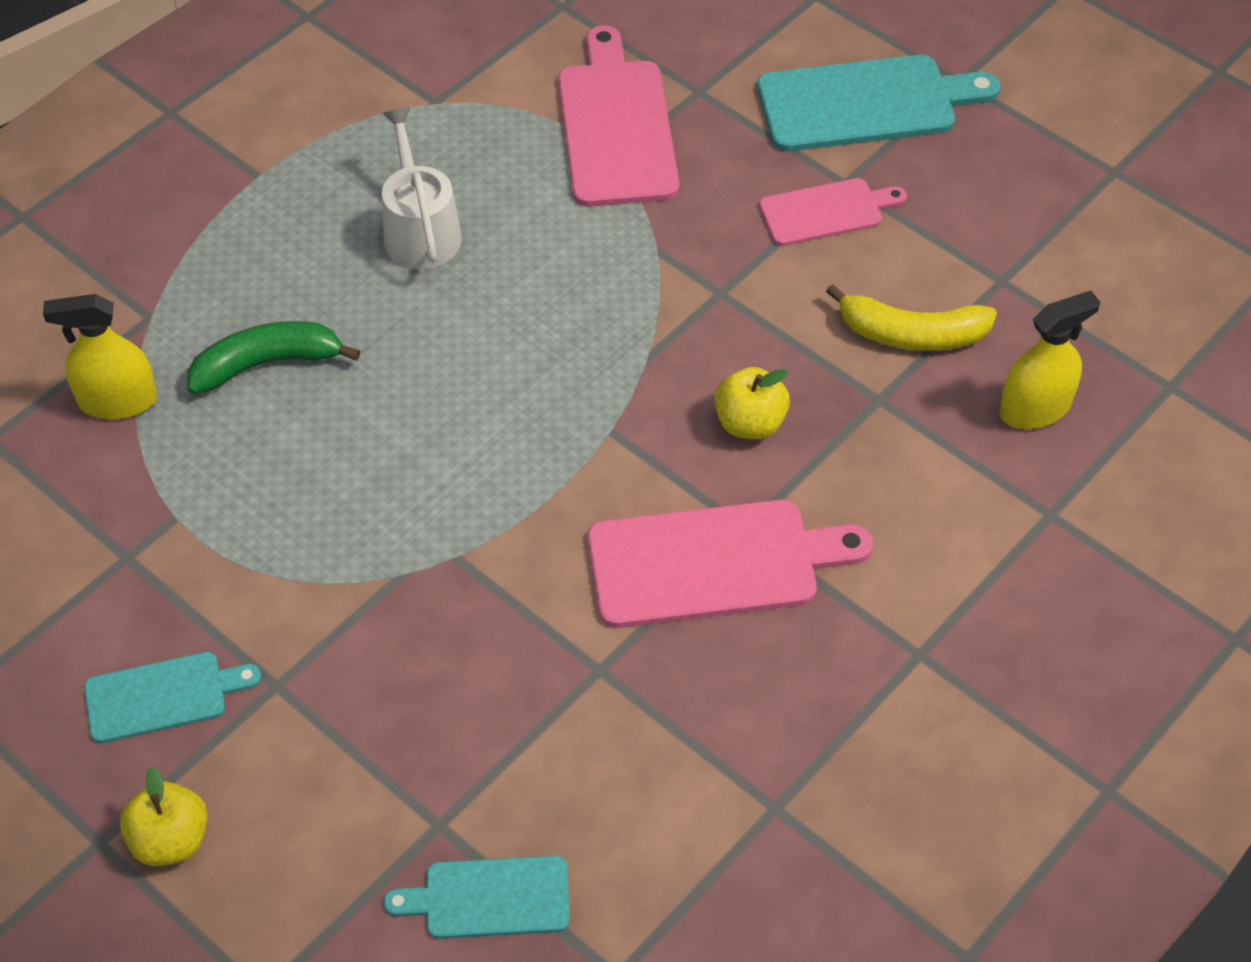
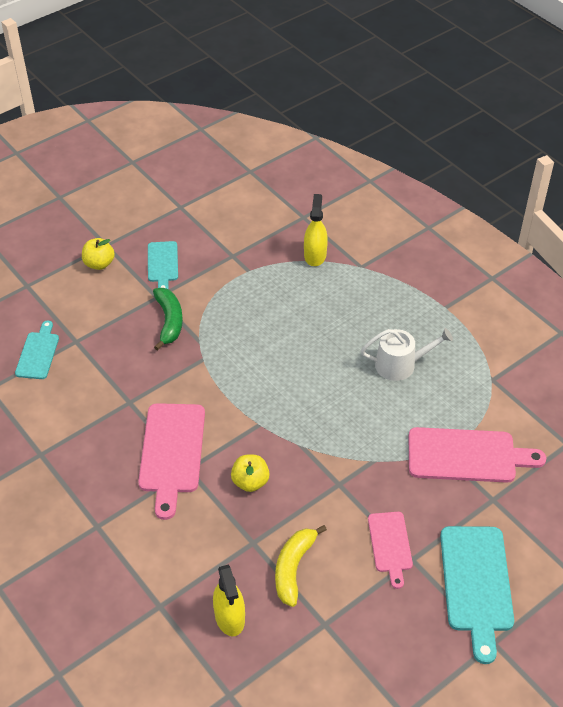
camera: 100 degrees right, 5 degrees down
green banana [187,321,361,395] -> green banana moved to [153,288,183,351]

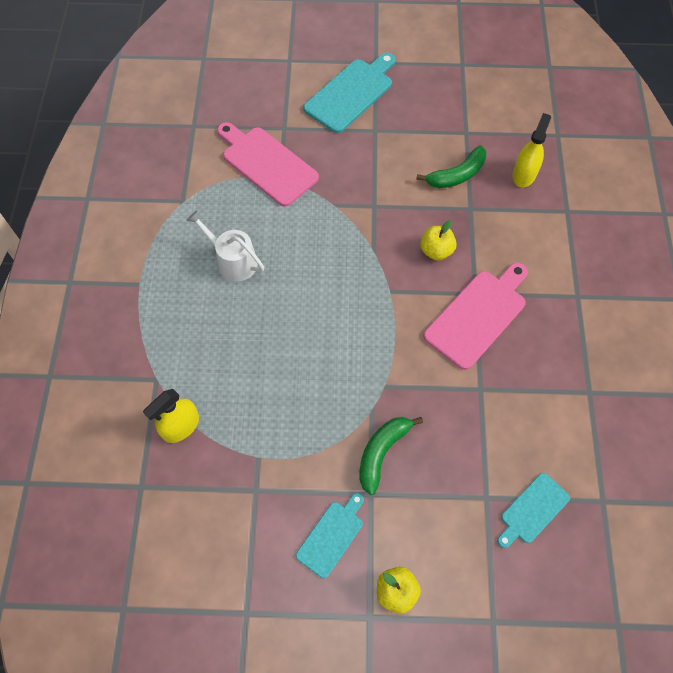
camera: 140 degrees left, 15 degrees up
yellow banana [275,525,327,607] -> green banana [416,145,486,188]
pink cutting board [368,512,413,589] -> none

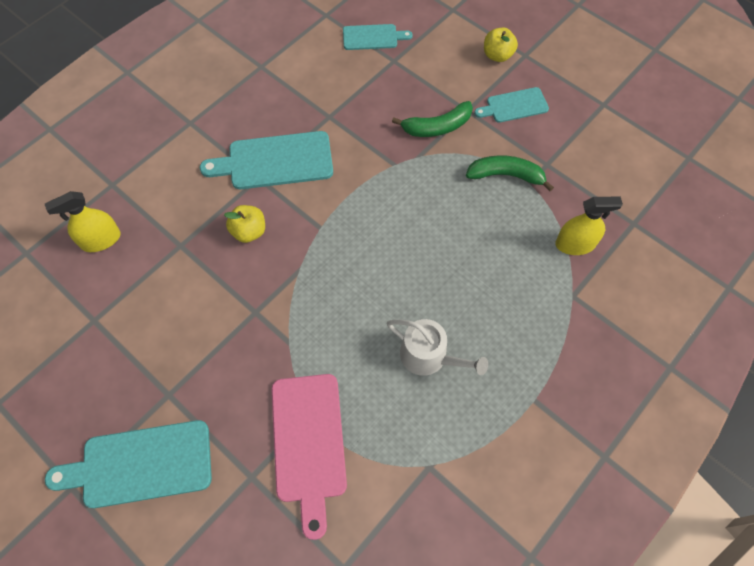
camera: 140 degrees left, 0 degrees up
white watering can [186,210,264,281] -> white watering can turned 45 degrees counterclockwise [387,319,488,376]
green banana [416,145,486,188] -> green banana moved to [466,155,554,191]
pink cutting board [424,263,528,370] -> turquoise cutting board [200,131,333,189]

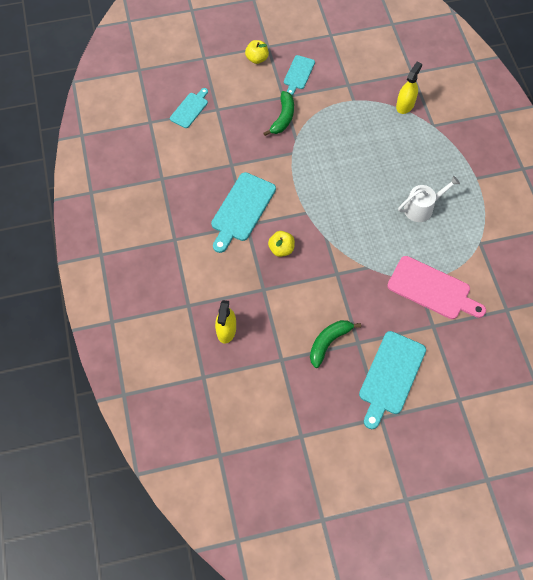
camera: 55 degrees left, 0 degrees up
green banana [466,155,554,191] -> green banana moved to [310,320,361,368]

